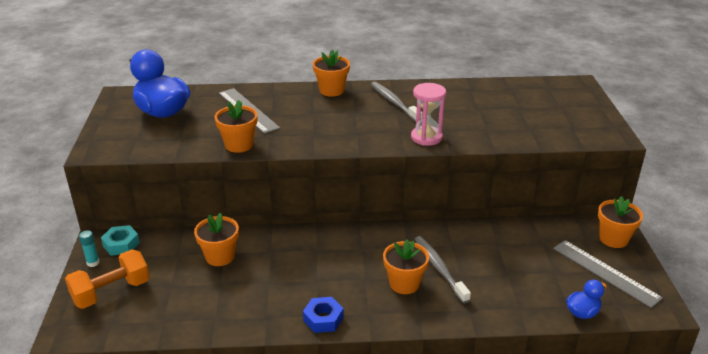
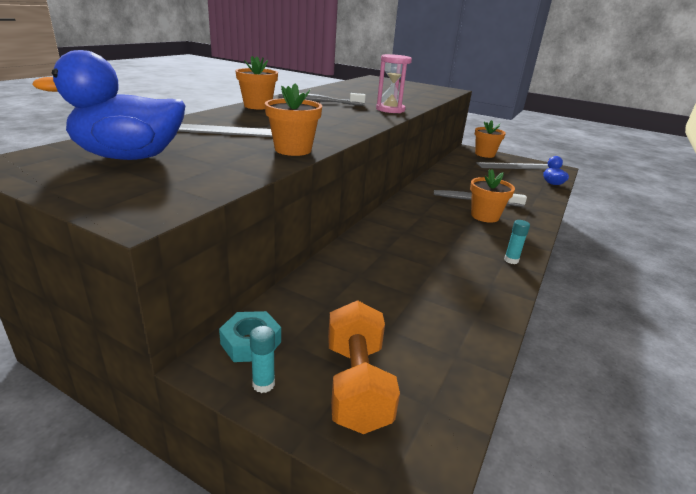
camera: 60 degrees left, 5 degrees down
orange flower pot [194,213,239,266] -> none
blue nut [303,297,344,333] -> turquoise glue stick [504,220,530,264]

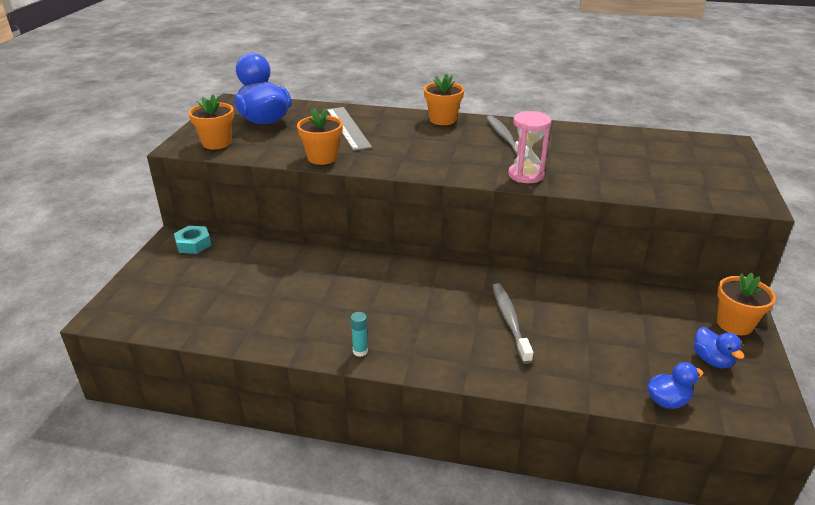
camera: 75 degrees right, 5 degrees up
turquoise glue stick [250,326,275,393] -> none
orange dumbbell [328,300,400,434] -> none
orange flower pot [470,169,515,223] -> orange flower pot moved to [189,95,234,150]
grey ruler [476,162,549,170] -> blue duck [694,327,744,368]

